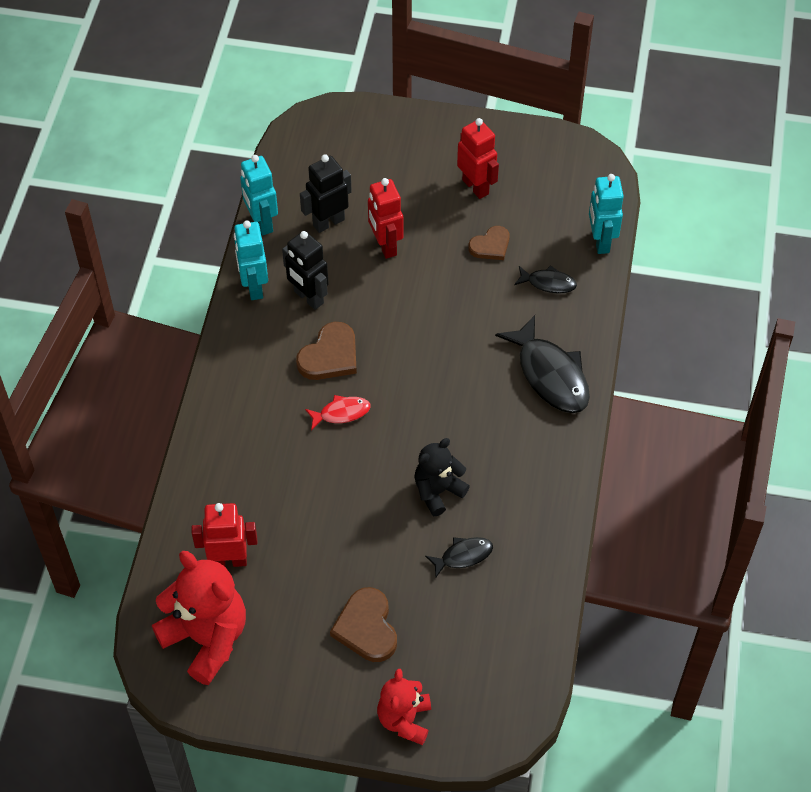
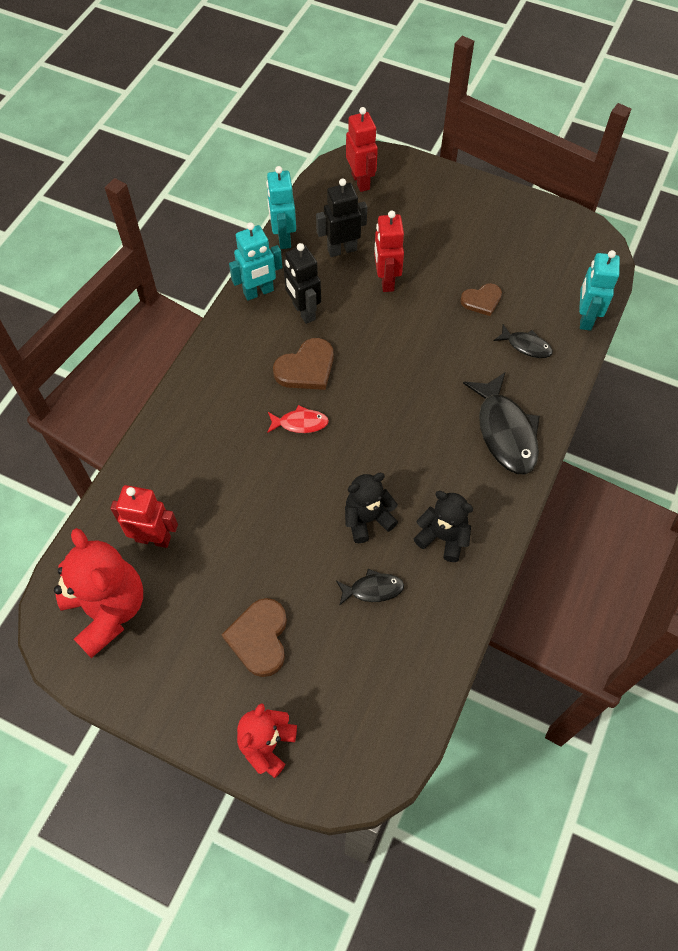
camera: 15 degrees right, 5 degrees up
turquoise robot [234,220,268,300] -> turquoise robot turned 120 degrees counterclockwise [229,222,282,301]
red robot [457,118,499,199] -> red robot moved to [346,107,378,192]
none -> black teddy bear [414,491,473,562]

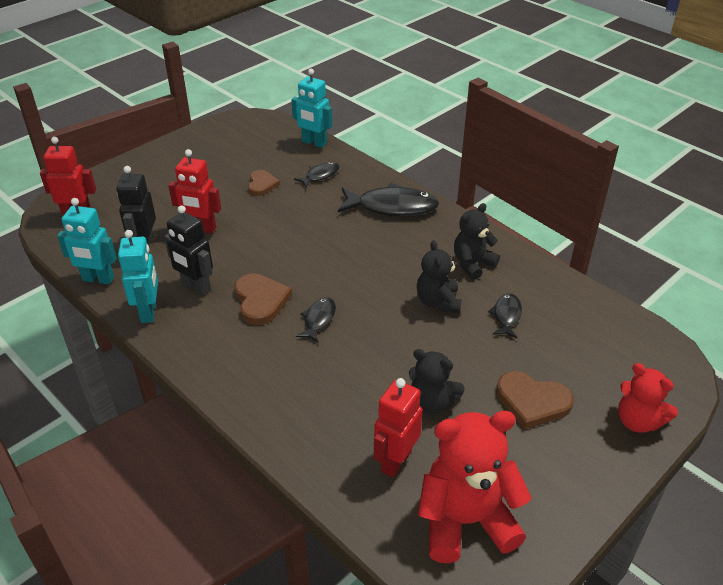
camera: 70 degrees left, 20 degrees down
red fish [267,405,329,433] -> black fish [296,297,336,343]
black robot [284,243,321,324] -> black robot turned 45 degrees clockwise [164,205,213,296]
none -> black teddy bear [409,349,465,415]

